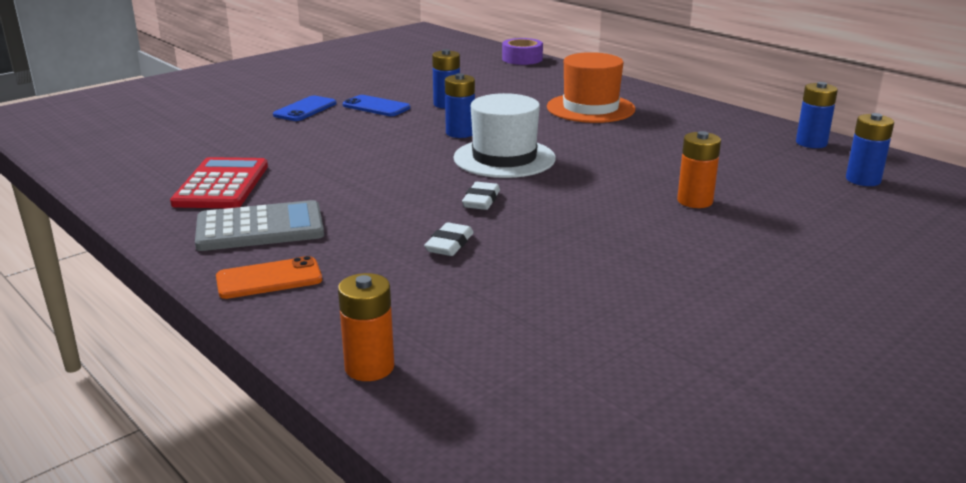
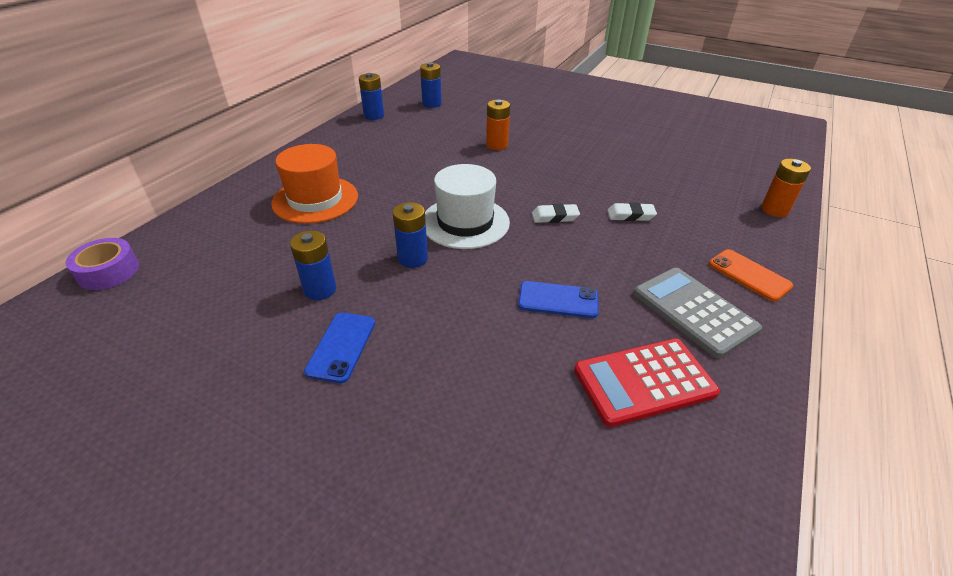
camera: 110 degrees left, 15 degrees up
blue phone [273,96,337,121] -> blue phone moved to [518,281,599,318]

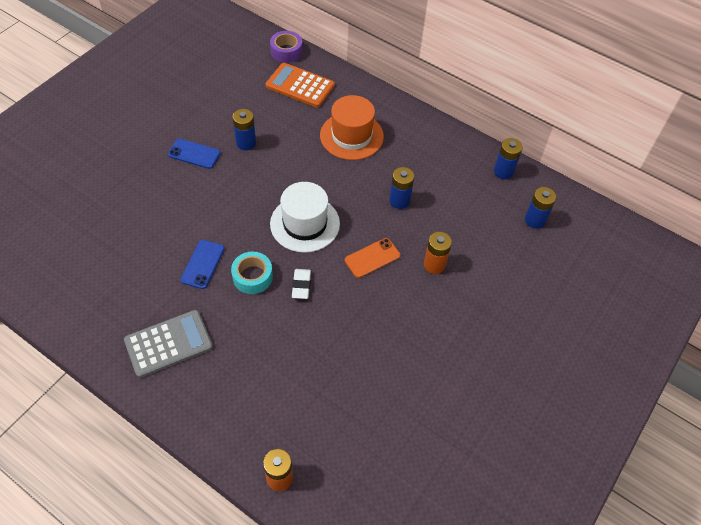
camera: 95 degrees right, 15 degrees up
blue battery [393,202,428,268] -> blue battery moved to [389,167,414,209]
red calculator [574,338,720,427] -> none
white eraser [607,202,657,221] -> none
orange phone [709,249,793,301] -> orange phone moved to [345,238,400,278]
none -> turquoise tape [231,252,273,294]
none -> orange calculator [266,63,335,108]

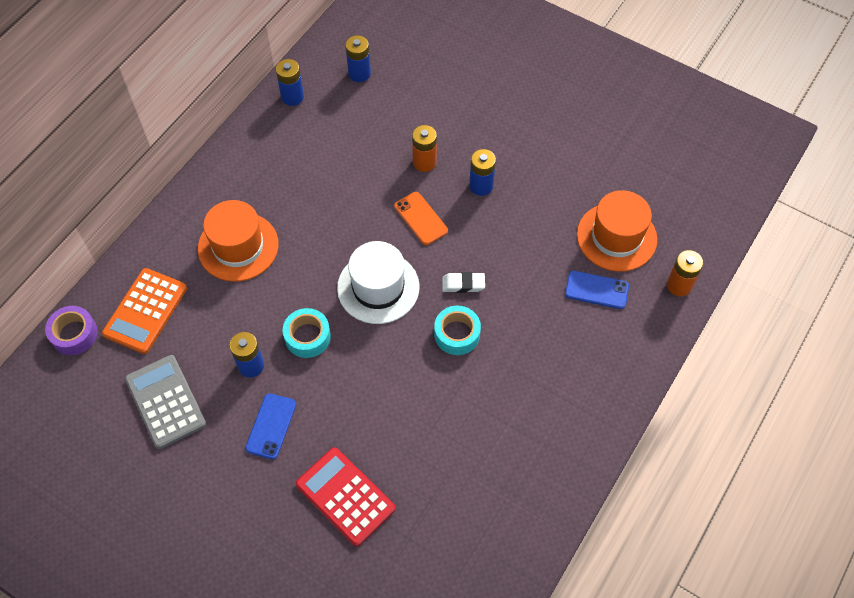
camera: 90 degrees left, 5 degrees up
grey calculator [124,310,213,378] -> grey calculator moved to [125,355,206,449]
blue phone [180,240,225,289] -> blue phone moved to [565,271,629,309]
blue battery [389,167,414,209] -> blue battery moved to [469,149,496,196]
none -> turquoise tape [283,308,331,358]
none -> red calculator [296,447,395,547]
none -> orange hat [577,190,657,272]

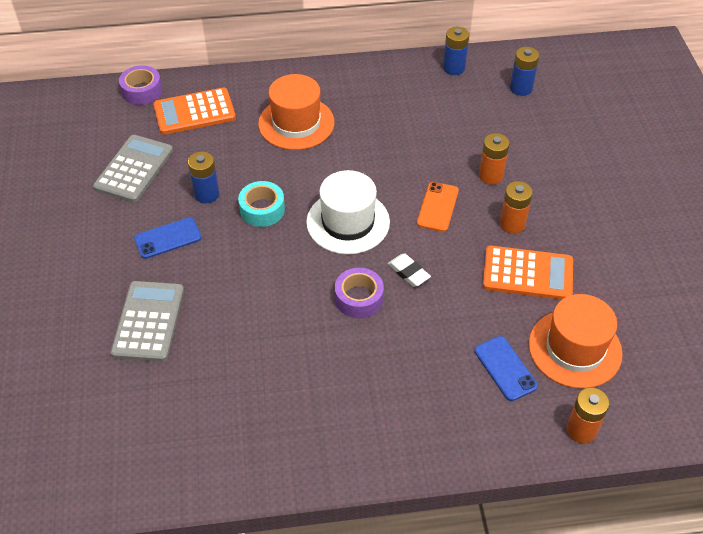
camera: 50 degrees right, 10 degrees down
red calculator [296,447,395,547] -> grey calculator [111,281,184,362]
turquoise tape [434,306,481,355] -> purple tape [335,268,384,318]
blue battery [469,149,496,196] -> orange battery [500,181,533,234]
none -> orange calculator [483,246,573,300]

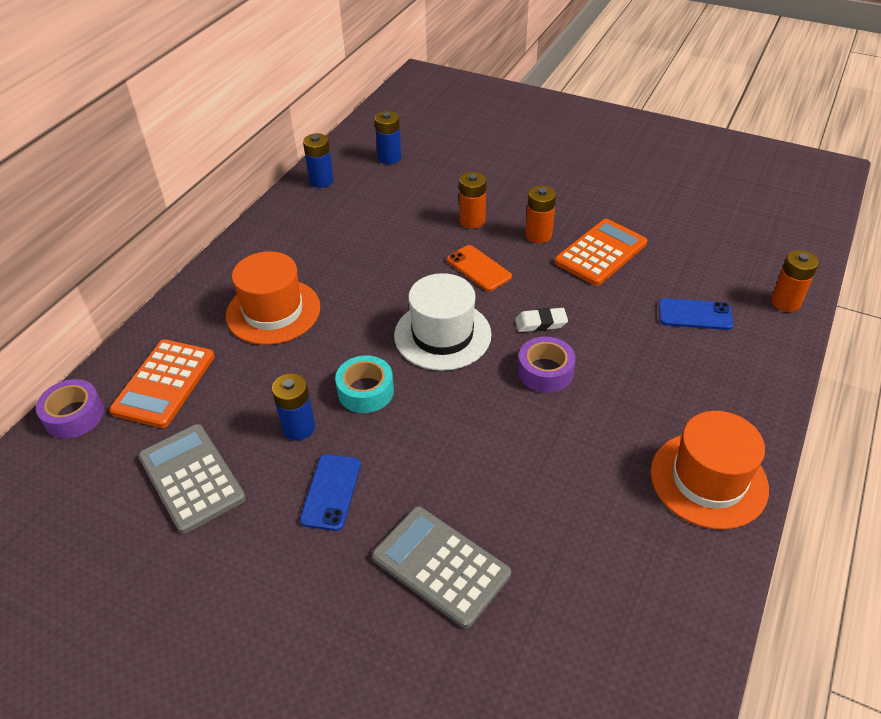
camera: 55 degrees left, 5 degrees down
orange hat [529,294,623,389] -> orange hat moved to [651,411,769,530]

